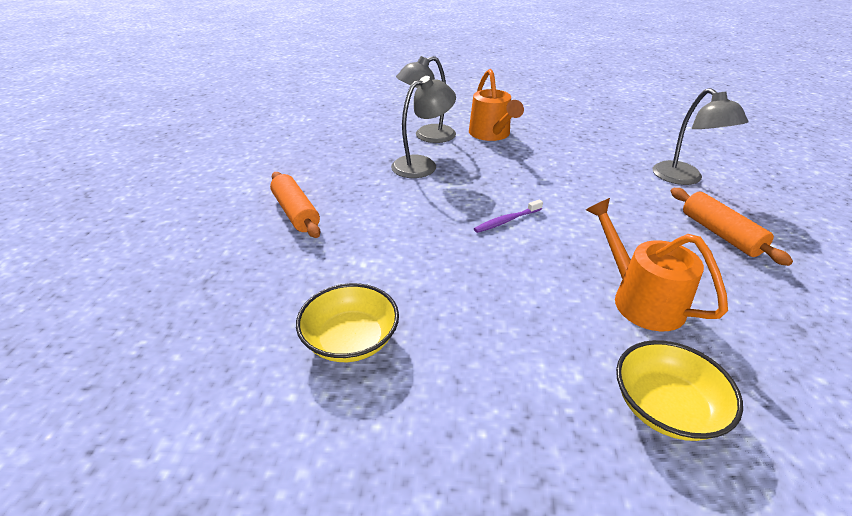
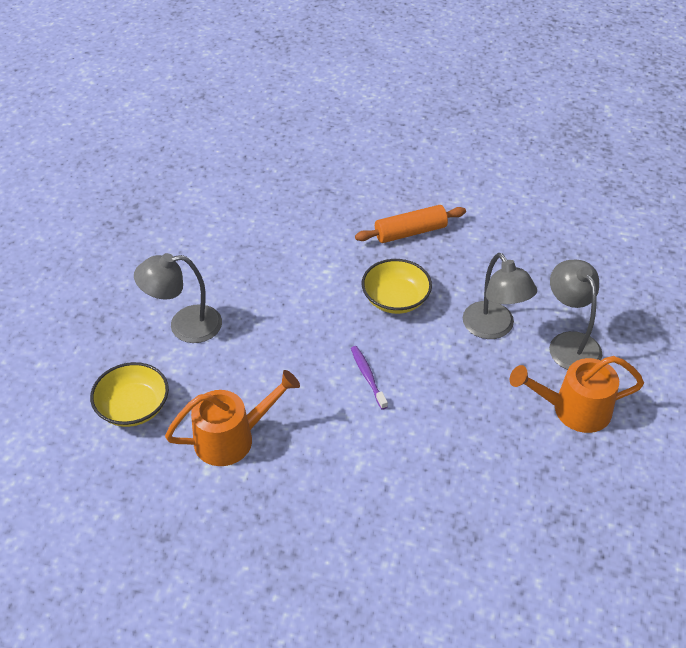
camera: 100 degrees right, 10 degrees up
yellow bowl [296,283,399,362] -> yellow bowl moved to [362,259,432,314]
grey lamp [653,88,748,185] -> grey lamp moved to [134,253,222,343]
orange rolling pin [671,188,793,266] -> none

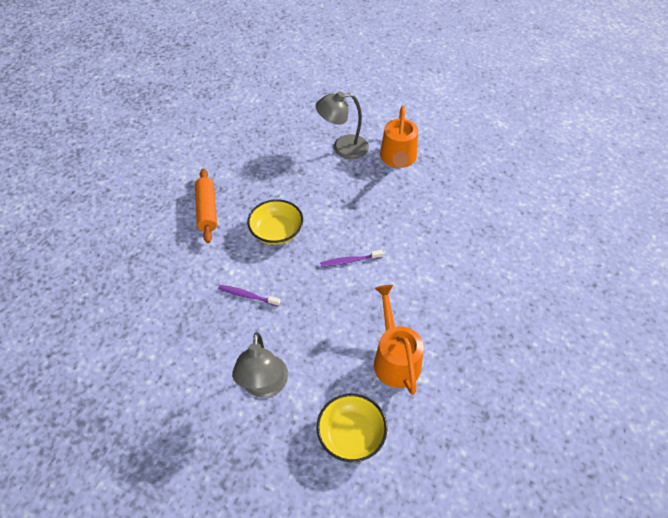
camera: 80 degrees left, 5 degrees up
grey lamp [463,253,537,339] -> none
none -> purple toothbrush [218,285,281,307]

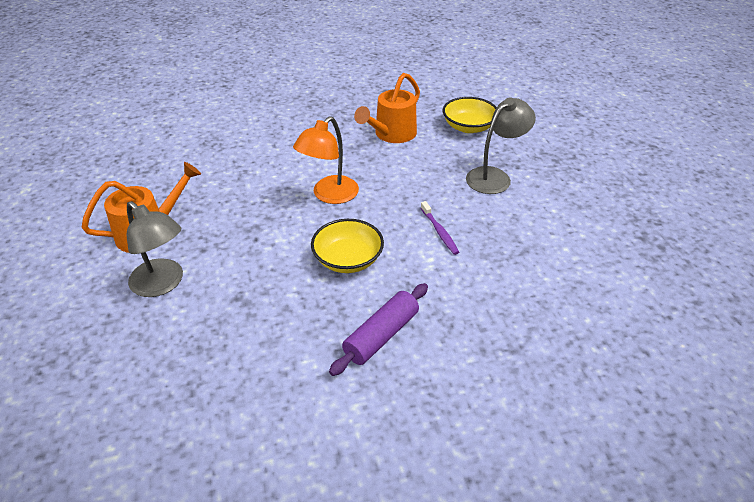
camera: 130 degrees left, 10 degrees down
orange rolling pin [195,169,217,243] -> purple rolling pin [329,283,428,376]
purple toothbrush [320,250,383,267] -> orange lamp [293,116,359,204]

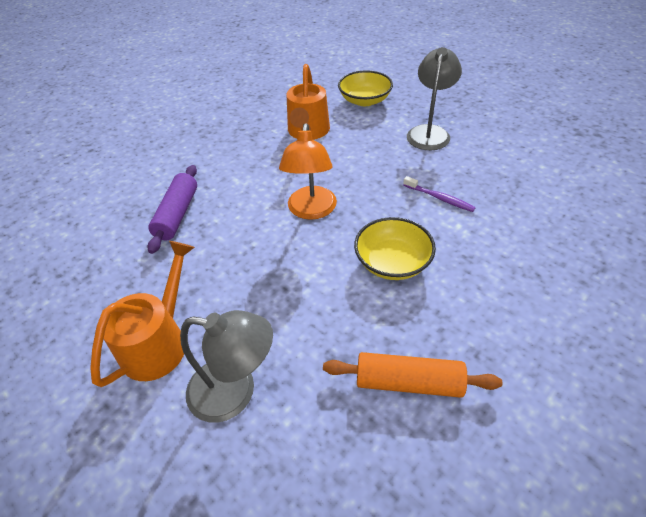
camera: 30 degrees left, 5 degrees up
purple rolling pin [329,283,428,376] -> purple rolling pin moved to [148,165,197,254]
none -> orange rolling pin [323,352,502,398]

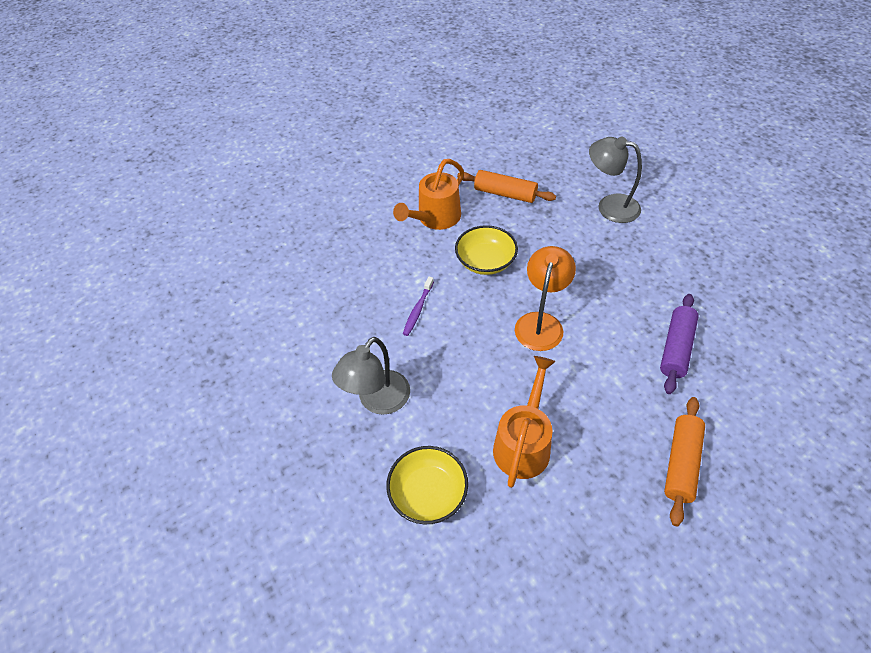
camera: 165 degrees left, 5 degrees up
orange watering can [90,241,195,387] -> orange watering can moved to [393,159,464,230]
purple toothbrush [403,176,476,212] -> purple toothbrush turned 120 degrees counterclockwise [403,277,434,336]
none -> orange rolling pin [664,397,705,527]

